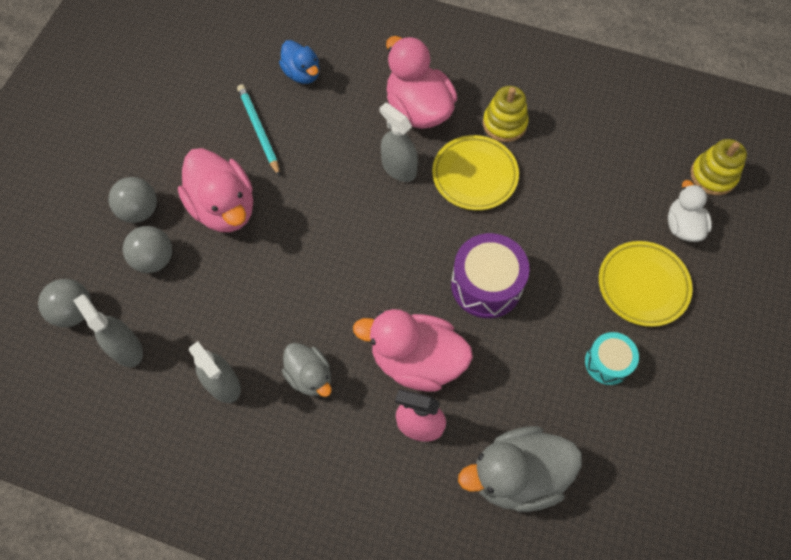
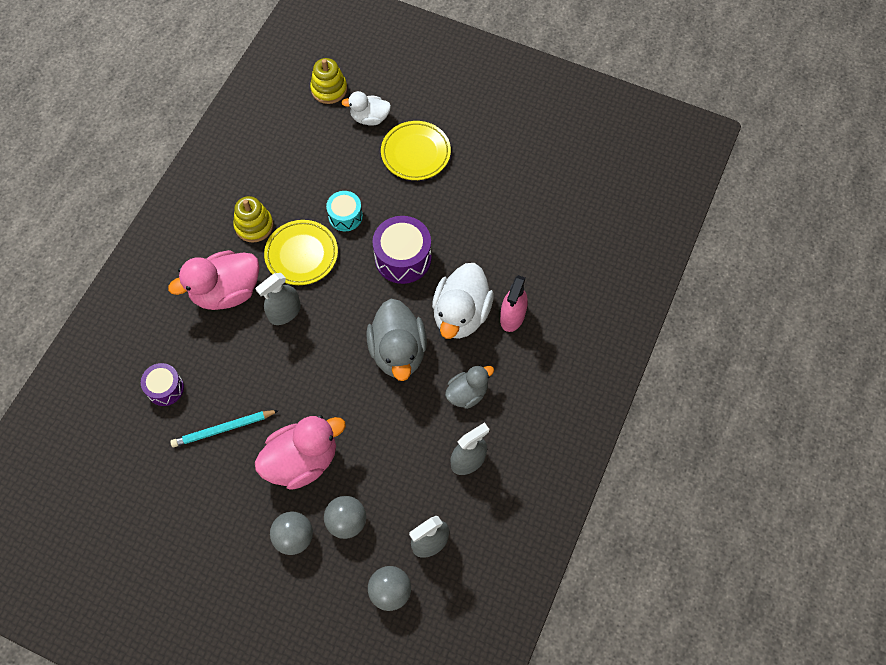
camera: 85 degrees left, 0 degrees up
blue duck [279,40,319,84] -> purple drum [141,363,184,406]
pink duck [353,309,473,392] -> white duck [432,263,494,339]
grey duck [458,426,582,512] -> grey duck moved to [366,299,427,381]
turquoise drum [585,332,639,385] -> turquoise drum moved to [326,191,363,231]

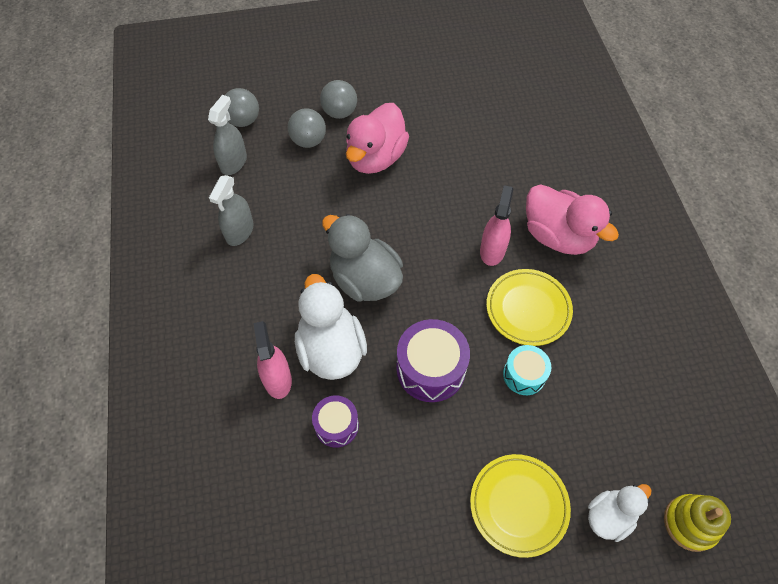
camera: 145 degrees right, 5 degrees down
purple drum [141,363,184,406] -> purple drum moved to [312,395,359,448]
pink duck [168,250,259,310] -> pink duck turned 105 degrees clockwise [526,184,619,255]
turquoise pencil [170,410,279,447] -> none
yellow stacking toy [233,196,273,243] -> none
grey spray bottle [255,273,301,325] -> pink spray bottle [480,185,513,266]
grey duck [445,365,494,409] -> none

